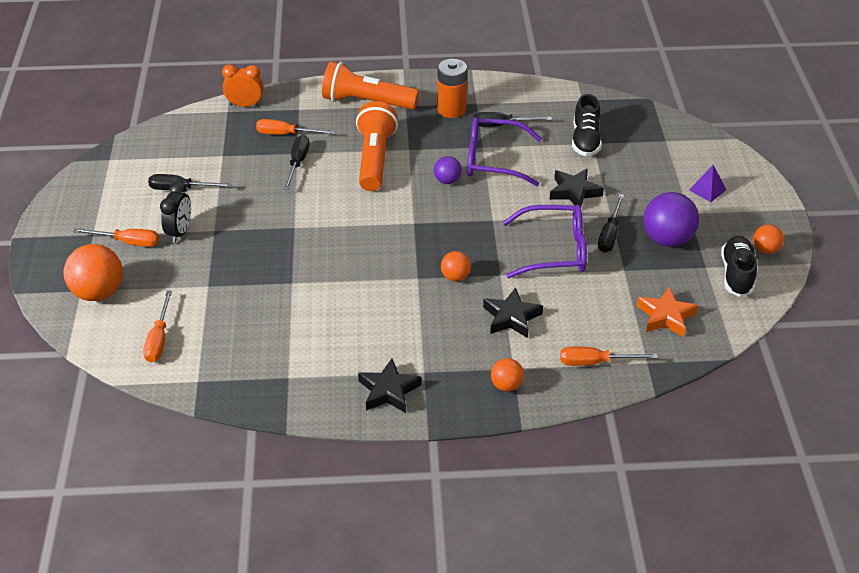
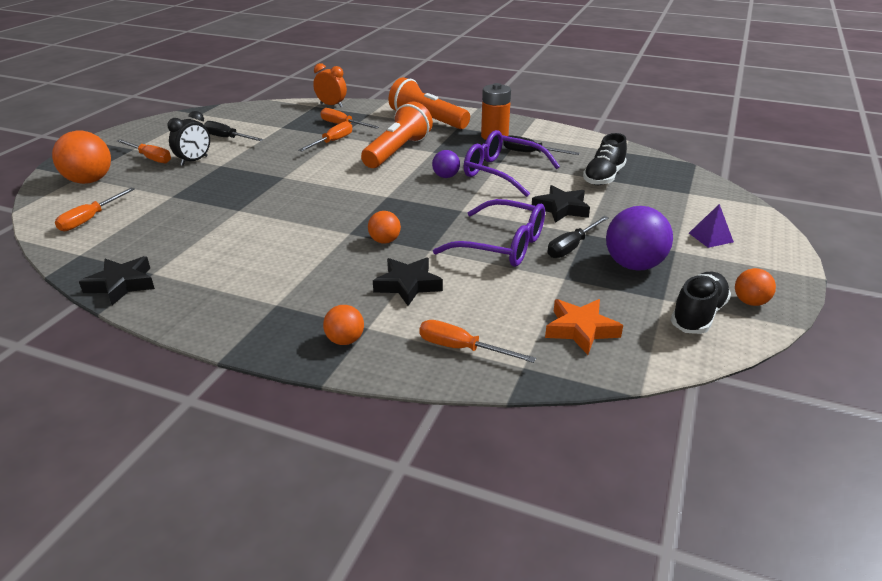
camera: 25 degrees right, 10 degrees down
black screwdriver [284,135,310,190] -> orange screwdriver [298,121,352,151]
black star [358,359,422,413] -> black star moved to [79,256,155,305]

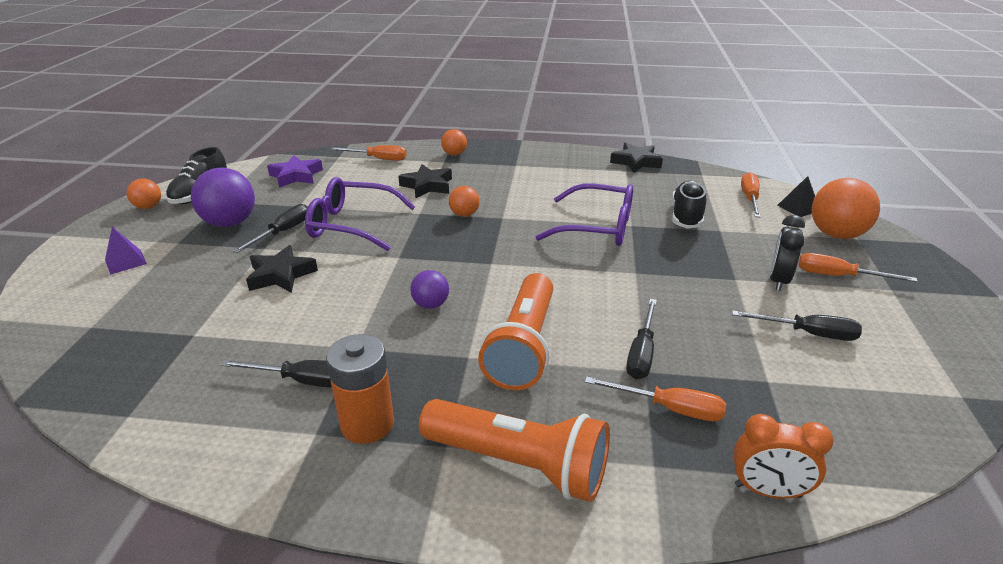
camera: 165 degrees right, 0 degrees up
orange screwdriver [298,121,352,151] -> black screwdriver [626,299,657,379]
purple glasses [464,130,560,197] -> purple glasses moved to [536,183,633,246]
orange star [545,299,623,355] -> purple star [267,155,323,188]
black shoe [583,133,627,185] -> black shoe moved to [672,181,706,229]
none -> black pyramid [777,176,815,217]

